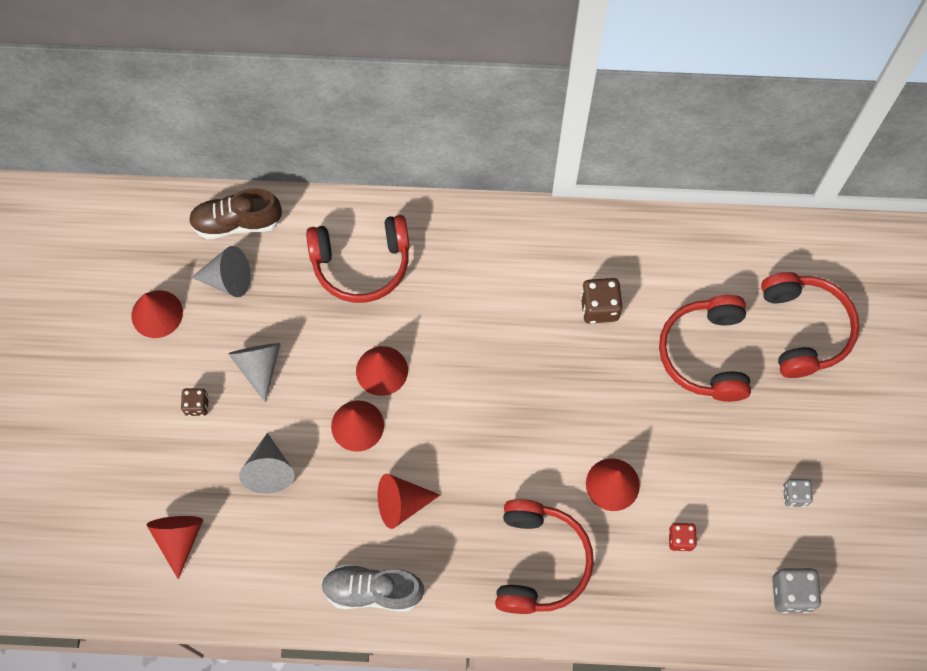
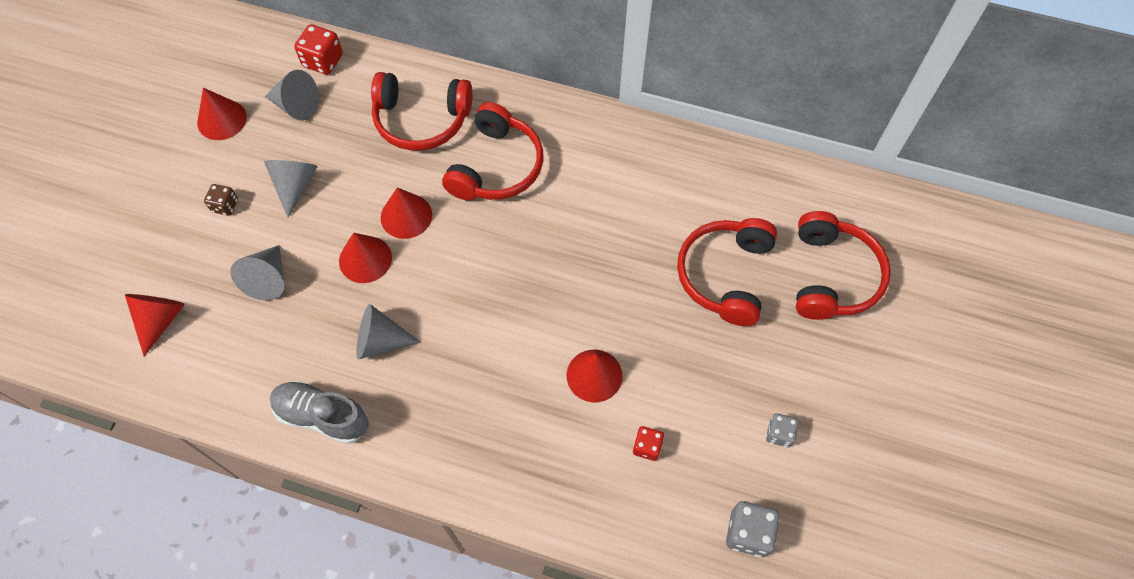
camera: 15 degrees right, 5 degrees down
brown shoe [188,188,282,239] -> red dice [294,24,343,75]
red cone [378,474,440,529] -> grey cone [356,304,421,359]
red headphones [495,499,594,614] -> red headphones moved to [442,102,544,200]
brown dice [581,278,623,323] -> none

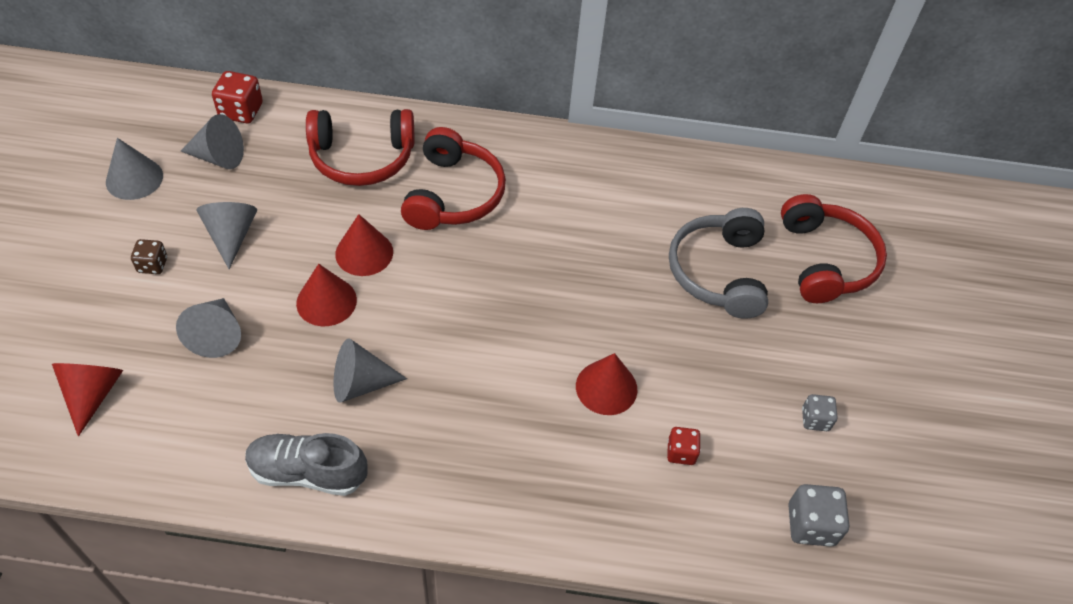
camera: 15 degrees left, 10 degrees down
red cone [197,88,247,140] -> grey cone [106,138,163,200]
red headphones [677,218,777,326] -> grey headphones [669,208,768,319]

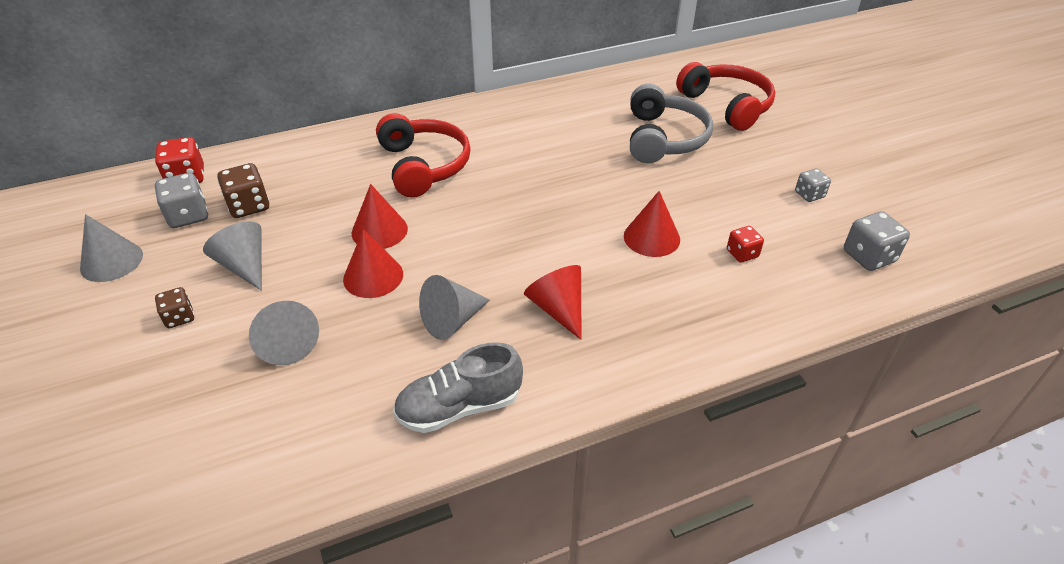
camera: 25 degrees left, 10 degrees down
red cone [52,363,123,437] -> red cone moved to [524,265,582,340]
grey cone [181,114,244,169] -> grey dice [155,173,208,228]
red headphones [306,109,414,186] -> none
grey headphones [669,208,768,319] -> grey headphones turned 150 degrees counterclockwise [630,84,713,163]
none -> brown dice [217,163,269,218]

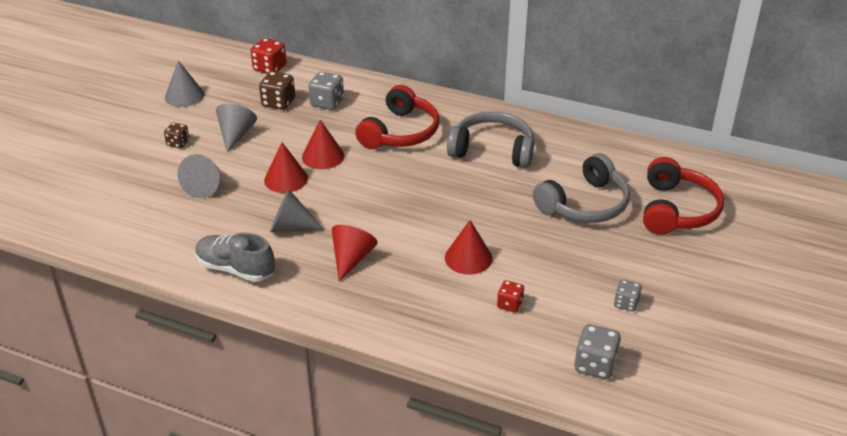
camera: 45 degrees right, 5 degrees down
grey dice [155,173,208,228] -> grey dice moved to [308,72,344,110]
none -> grey headphones [447,111,534,168]

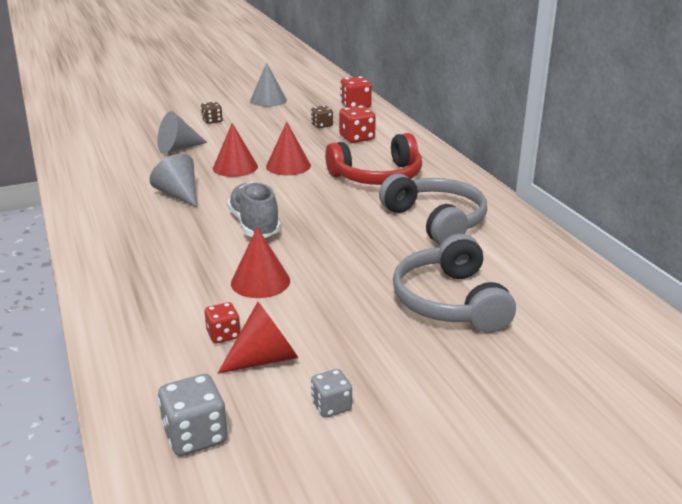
camera: 45 degrees right, 10 degrees down
grey shoe [195,233,275,282] -> grey shoe moved to [227,182,281,237]
grey cone [216,104,257,152] -> none
brown dice [259,72,295,110] -> brown dice [311,106,333,128], size x0.63
grey dice [308,72,344,110] -> red dice [339,105,376,143]
red cone [332,225,378,282] -> red cone moved to [218,302,298,374]
grey headphones [533,153,630,223] -> grey headphones turned 75 degrees clockwise [393,234,516,333]
red headphones [643,157,724,235] -> none

